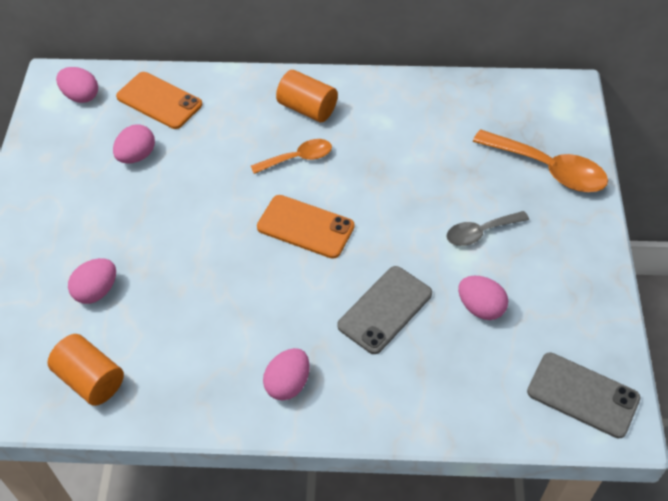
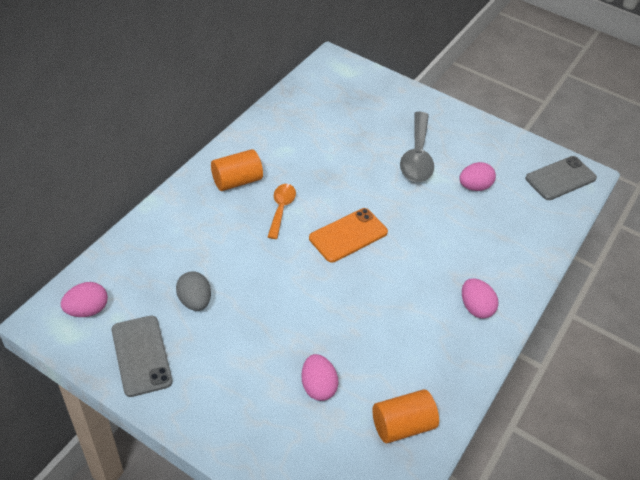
camera: 65 degrees left, 5 degrees down
pink egg [113,124,155,164] -> grey egg [176,271,211,311]
orange phone [116,72,202,129] -> none
grey phone [337,266,432,354] -> grey phone moved to [112,316,173,397]
grey spoon [446,211,529,246] -> grey spoon [400,112,434,182], size x1.65
orange spoon [473,129,608,192] -> none

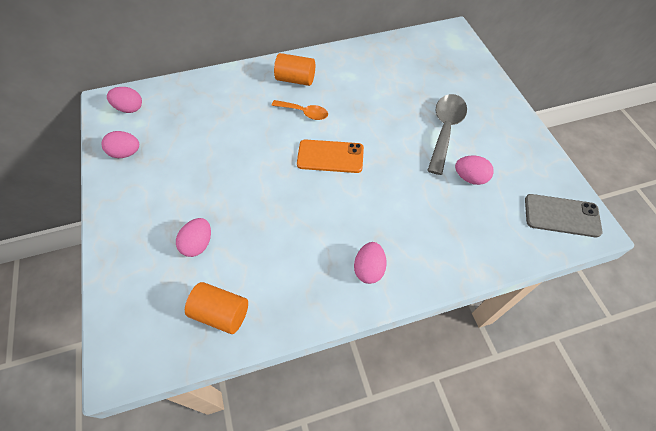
camera: 45 degrees right, 10 degrees up
grey phone [112,316,173,397] -> pink egg [101,131,139,158]
grey egg [176,271,211,311] -> none
orange spoon [268,184,296,239] -> orange spoon turned 60 degrees clockwise [272,100,328,120]
grey spoon [400,112,434,182] -> grey spoon turned 150 degrees clockwise [427,94,467,175]

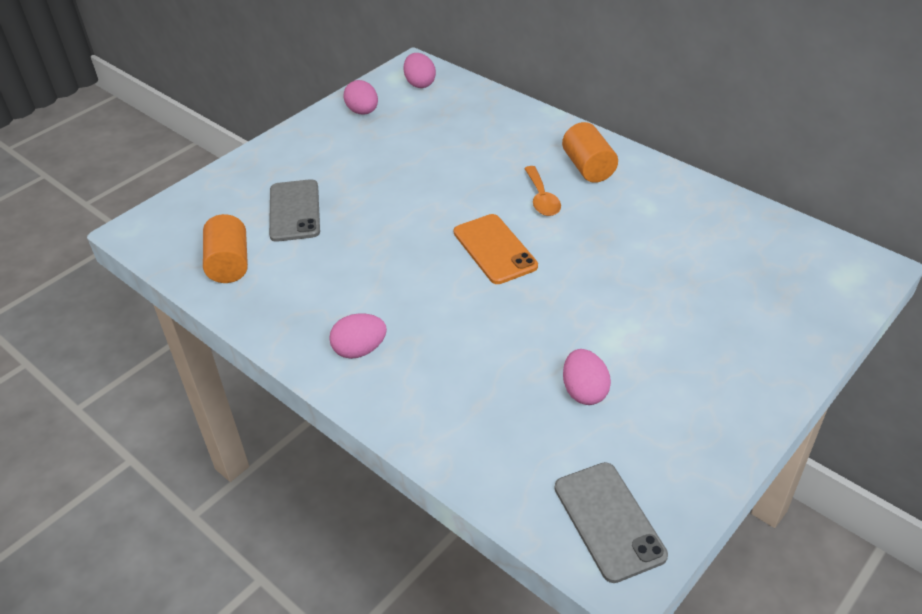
camera: 60 degrees right, 15 degrees down
pink egg [176,218,211,257] -> grey phone [269,179,320,242]
grey spoon [427,94,467,175] -> none

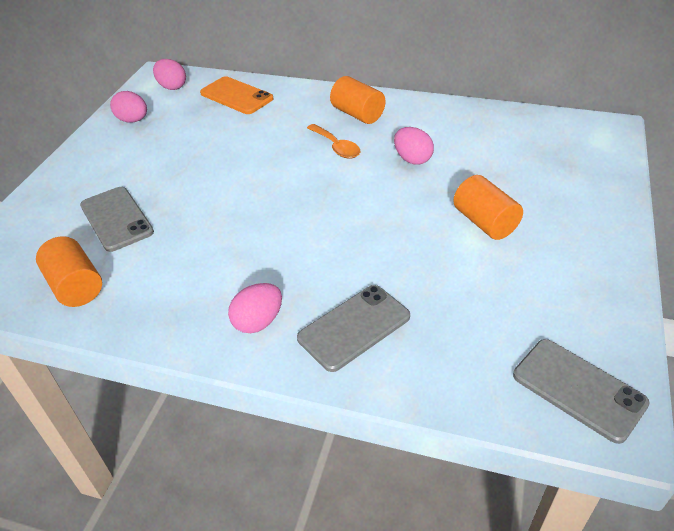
camera: 25 degrees left, 0 degrees up
orange phone [454,214,538,284] -> orange phone moved to [200,76,274,114]
pink egg [563,349,611,405] -> pink egg moved to [394,127,434,165]
none -> grey phone [297,285,410,372]
none -> orange cylinder [453,175,523,240]

